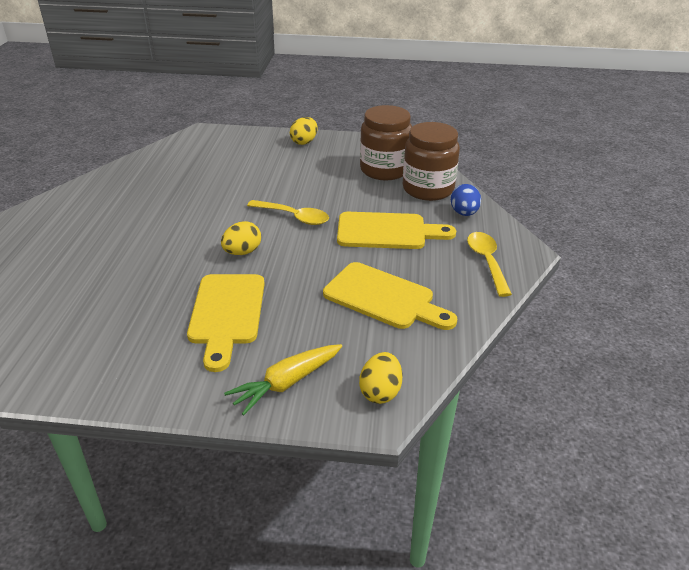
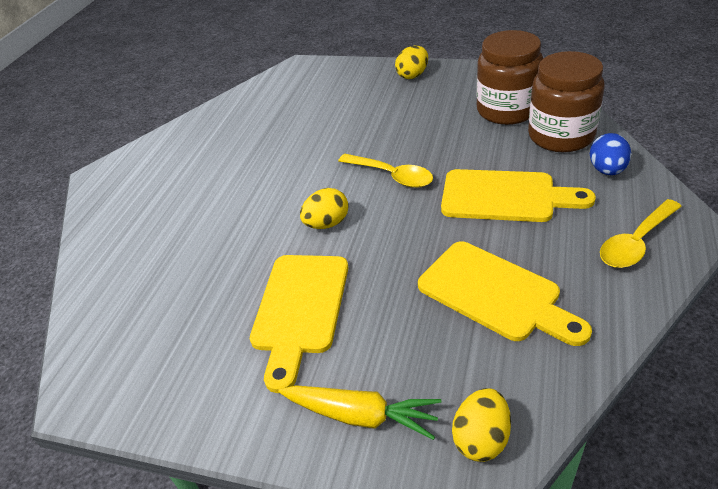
camera: 15 degrees right, 5 degrees up
yellow carrot [224,344,342,416] -> yellow carrot turned 135 degrees counterclockwise [278,385,441,440]
yellow spoon [467,232,512,297] -> yellow spoon turned 135 degrees counterclockwise [600,199,682,268]

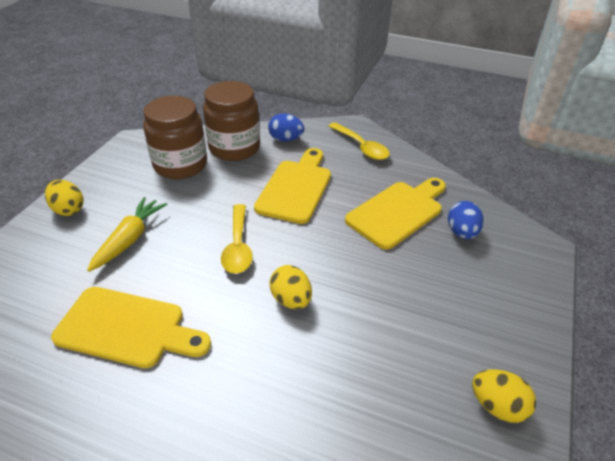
camera: 90 degrees left, 0 degrees up
yellow cutting board [250,255,348,393] -> yellow cutting board moved to [51,287,211,368]
yellow carrot [278,385,441,440] -> yellow carrot moved to [87,197,167,272]
yellow spoon [338,154,433,188] -> yellow spoon turned 135 degrees clockwise [221,204,253,274]
yellow egg [452,388,511,462] -> yellow egg moved to [472,369,536,423]
none -> blue egg [448,201,484,239]

